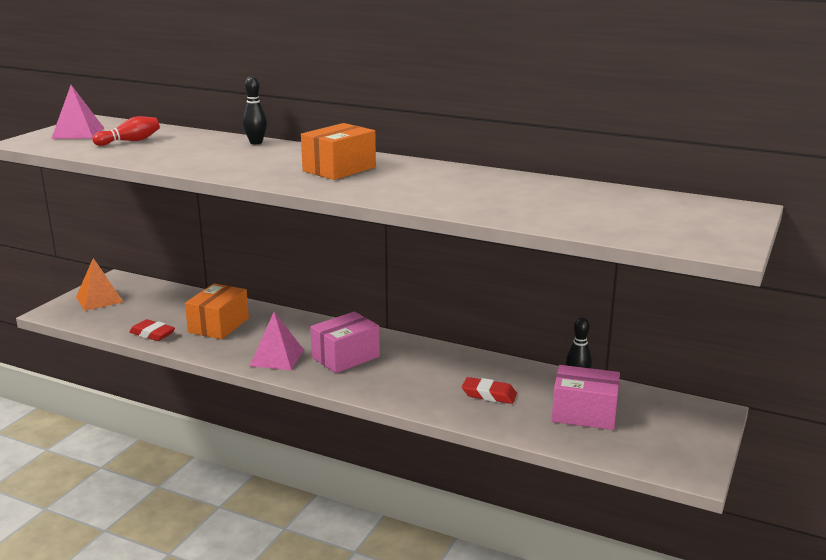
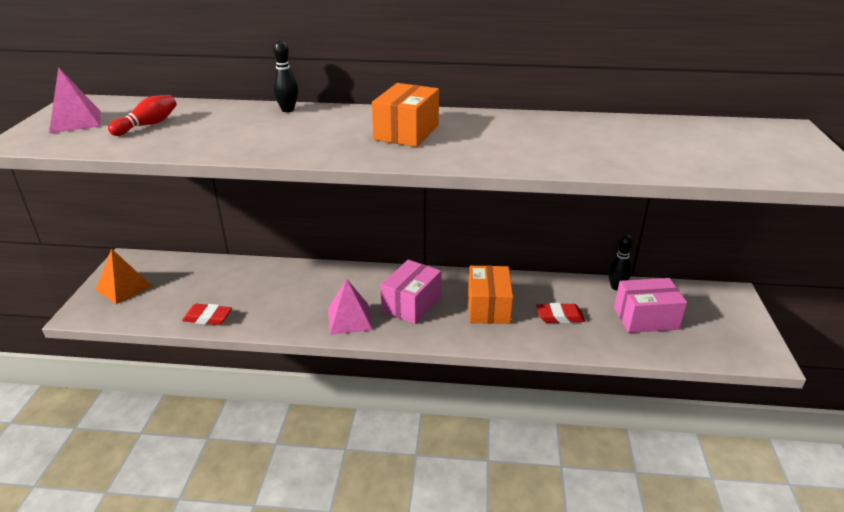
camera: 20 degrees left, 10 degrees up
orange box [185,283,249,339] -> orange box moved to [468,266,513,324]

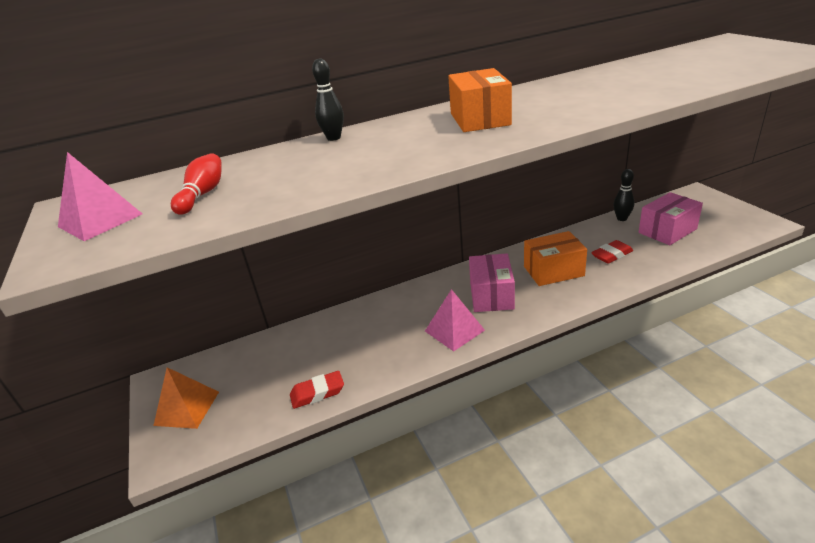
camera: 25 degrees left, 0 degrees up
orange box [468,266,513,324] -> orange box turned 75 degrees counterclockwise [524,231,587,286]

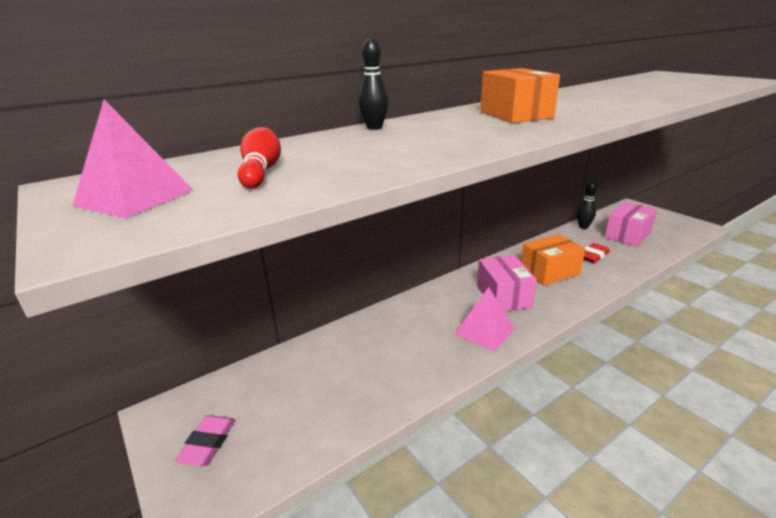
camera: 15 degrees left, 5 degrees down
orange pyramid [153,367,219,429] -> pink eraser [175,415,235,466]
red eraser [290,371,344,409] -> none

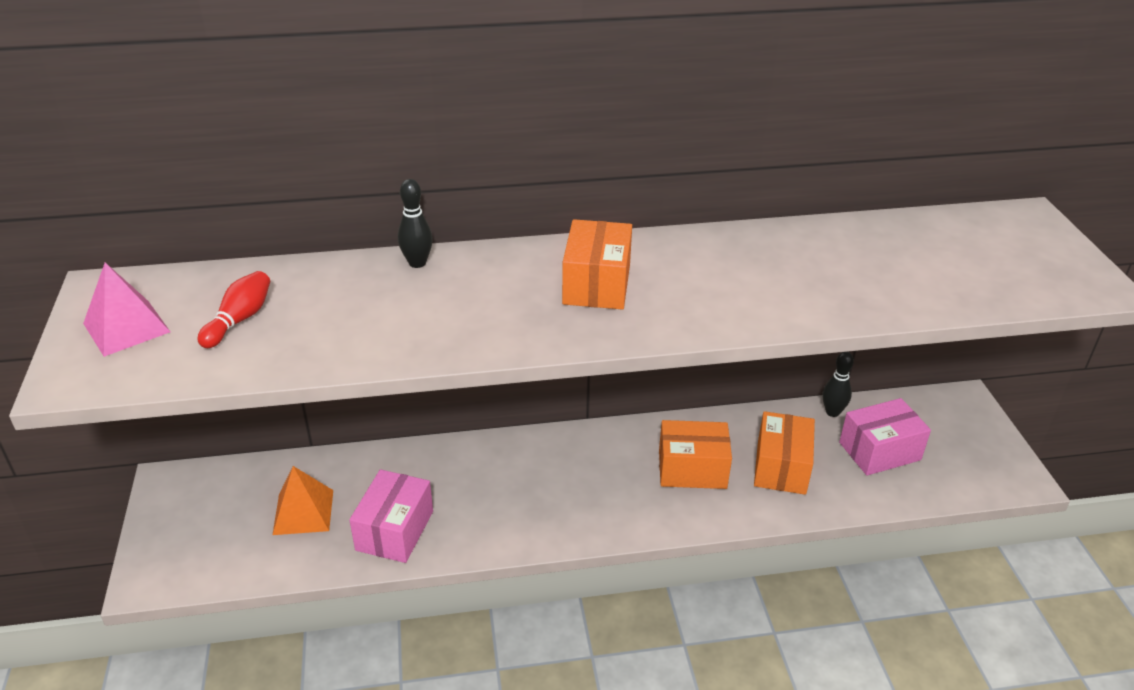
camera: 25 degrees right, 10 degrees up
pink eraser [175,415,235,466] -> none
pink pyramid [455,287,515,352] -> none
pink box [477,255,537,311] -> pink box moved to [349,469,433,563]
red eraser [583,243,610,263] -> orange box [754,411,815,495]
none -> orange pyramid [273,466,333,535]

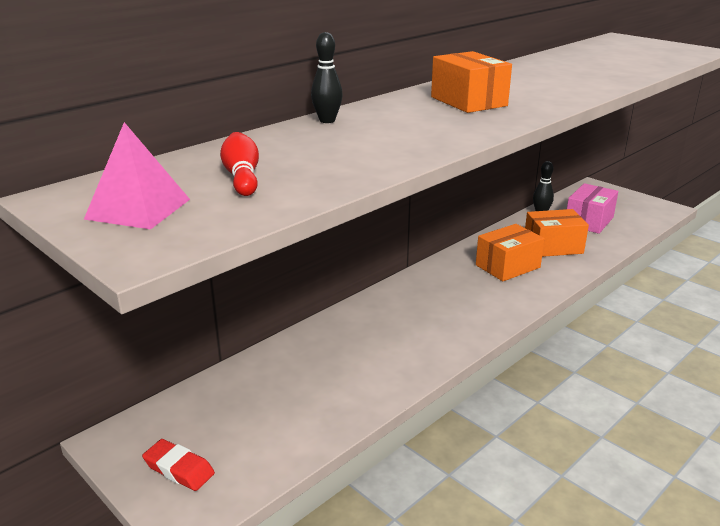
camera: 35 degrees left, 10 degrees down
orange pyramid [273,466,333,535] -> none
pink box [349,469,433,563] -> none
orange box [754,411,815,495] -> orange box turned 75 degrees counterclockwise [525,209,589,257]
none -> red eraser [142,439,215,491]

